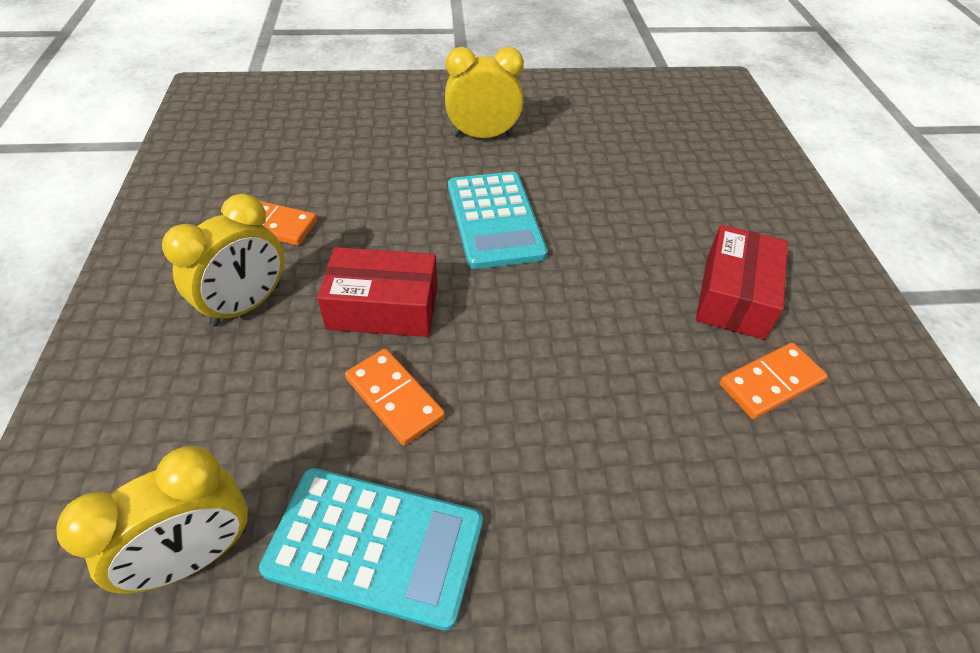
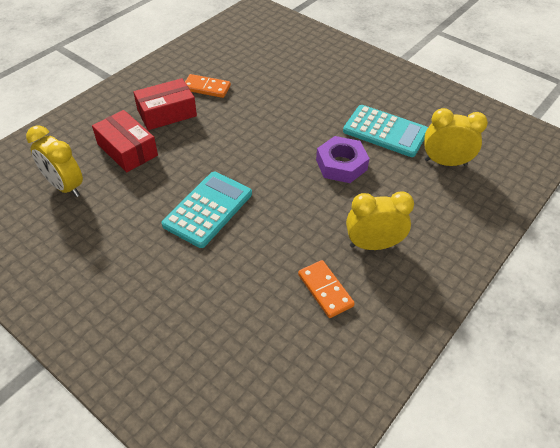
camera: 135 degrees left, 0 degrees up
turquoise calculator [259,468,483,631] -> turquoise calculator turned 150 degrees clockwise [343,105,428,157]
red box [317,247,437,337] -> red box moved to [92,110,158,172]
orange domino [345,349,445,446] -> purple nut [316,136,370,183]
yellow clock [445,47,524,138] -> yellow clock moved to [26,125,83,197]

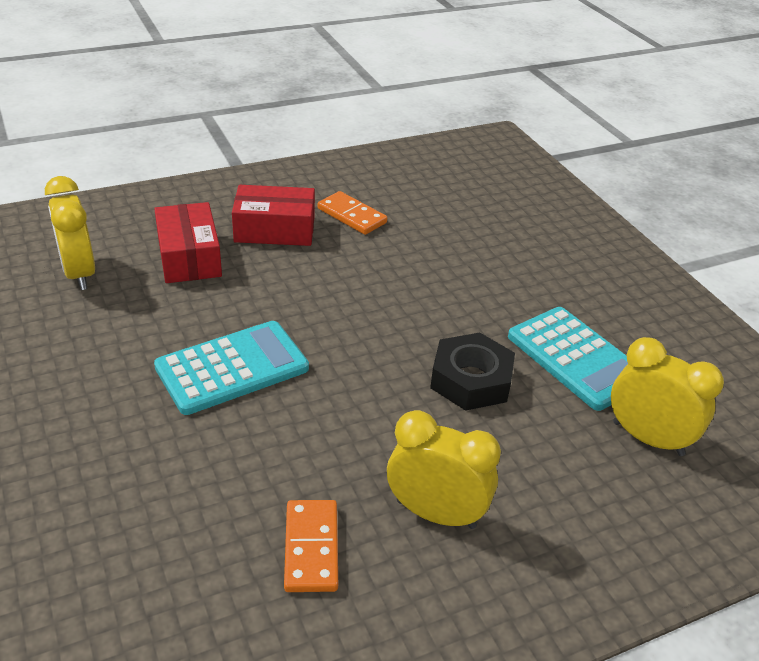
camera: 25 degrees right, 10 degrees down
purple nut [316,136,370,183] -> black nut [430,333,515,411]

